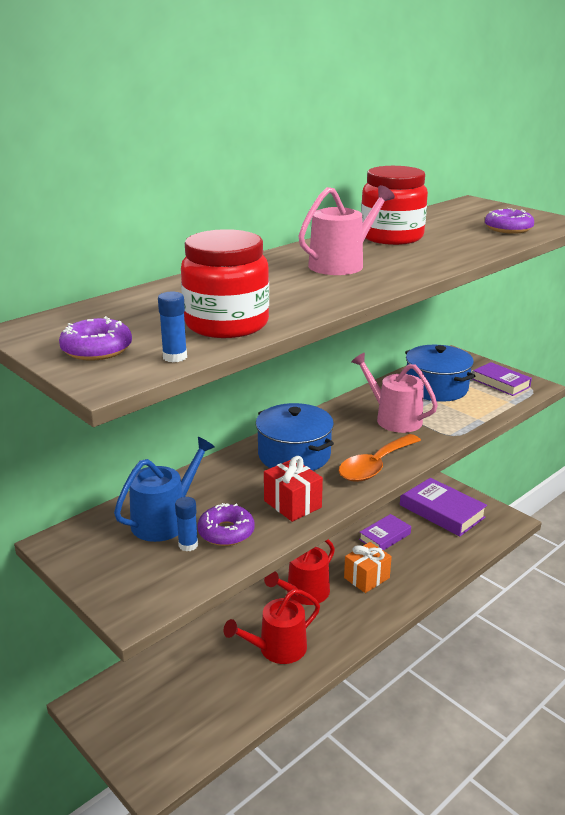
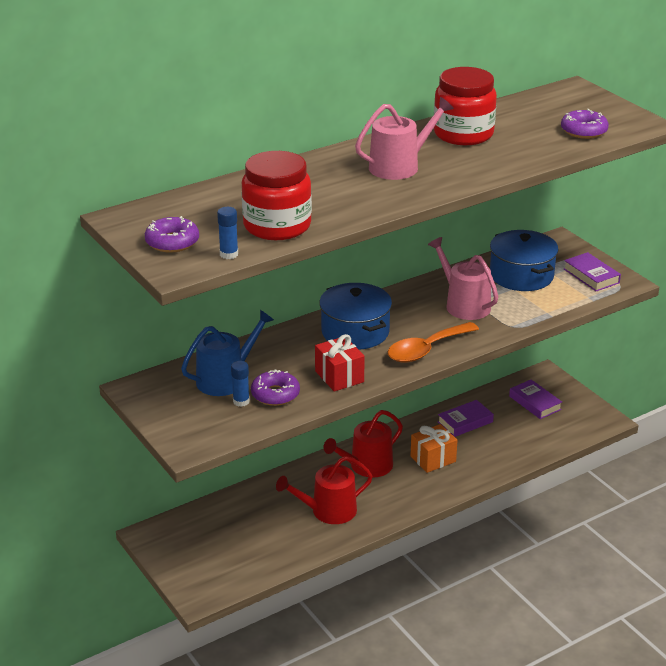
camera: 10 degrees right, 5 degrees up
purple book [400,478,487,537] -> purple book [509,380,562,419], size x0.60

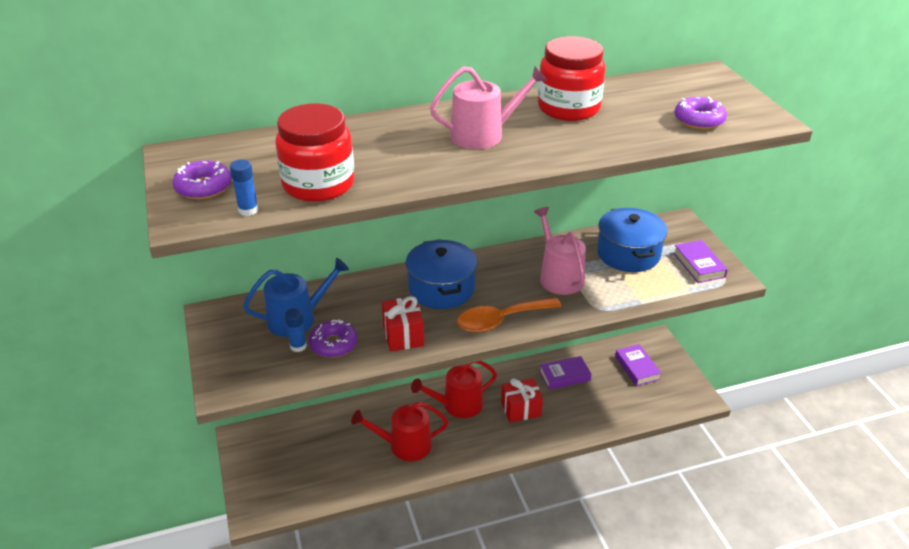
camera: 15 degrees right, 5 degrees up
orange gift [411,424,458,473] -> red gift [501,378,543,423]

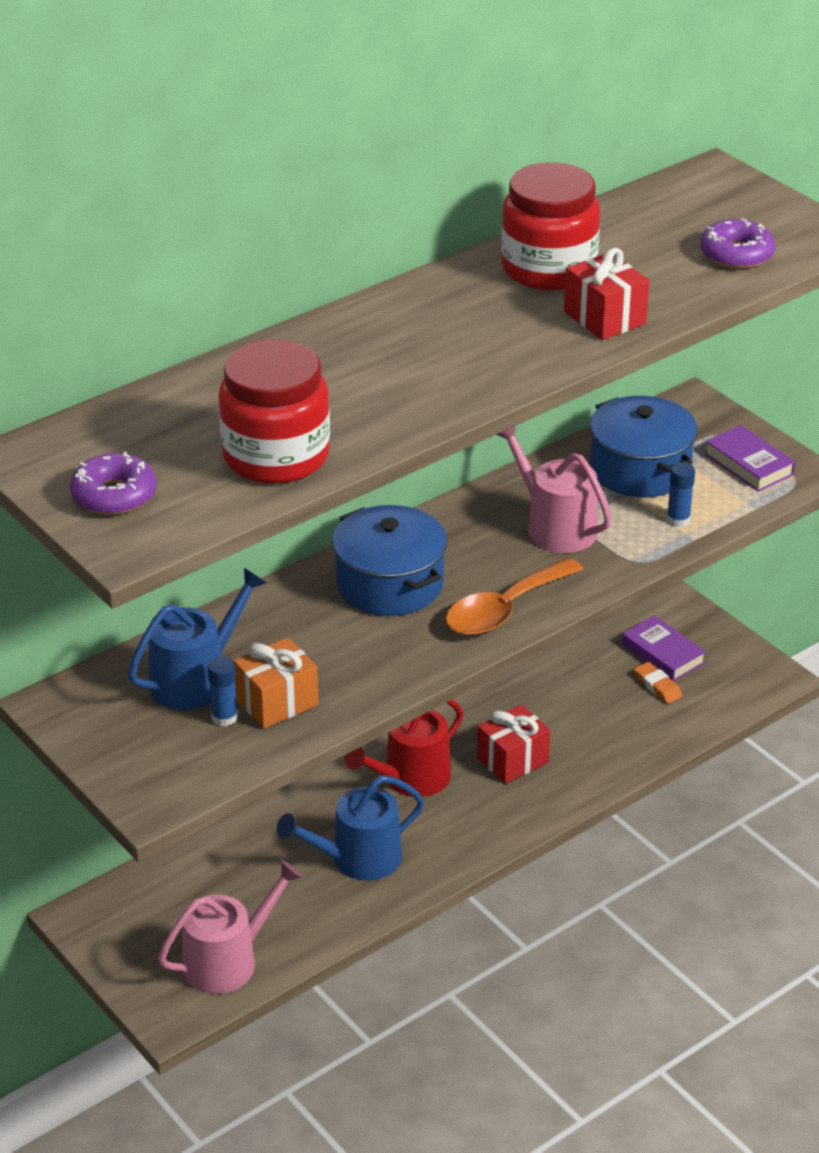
camera: 20 degrees left, 0 degrees up
blue glue stick [230,159,259,216] -> blue glue stick moved to [667,463,695,527]
purple donut [309,319,358,358] -> orange gift [233,637,318,729]
red watering can [351,402,449,461] -> blue watering can [277,775,424,881]
red gift [382,296,424,351] -> red gift moved to [564,248,649,340]
pink watering can [430,66,547,149] -> pink watering can moved to [158,860,303,994]
purple book [539,356,592,390] -> none
none -> orange eraser [634,662,682,704]

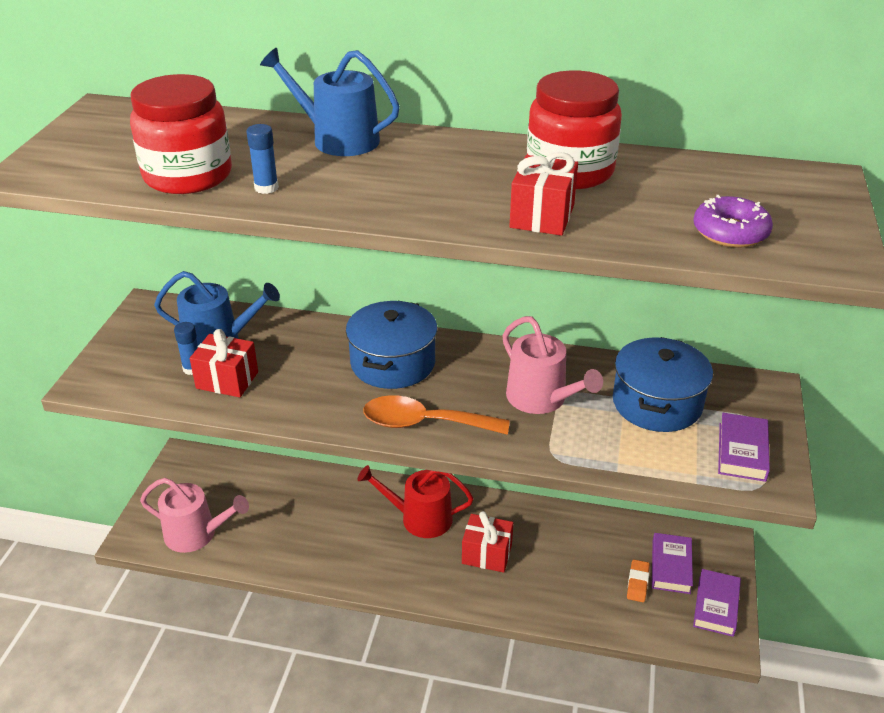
camera: 50 degrees right, 0 degrees up
purple donut [70,452,157,515] -> none
orange gift [233,637,318,729] -> red gift [190,329,258,397]
blue watering can [277,775,424,881] -> blue watering can moved to [260,48,400,156]
pink watering can [496,426,612,553] -> pink watering can turned 135 degrees clockwise [502,316,603,414]
blue glue stick [667,463,695,527] -> blue glue stick moved to [246,124,279,194]
none -> purple book [693,569,741,637]

